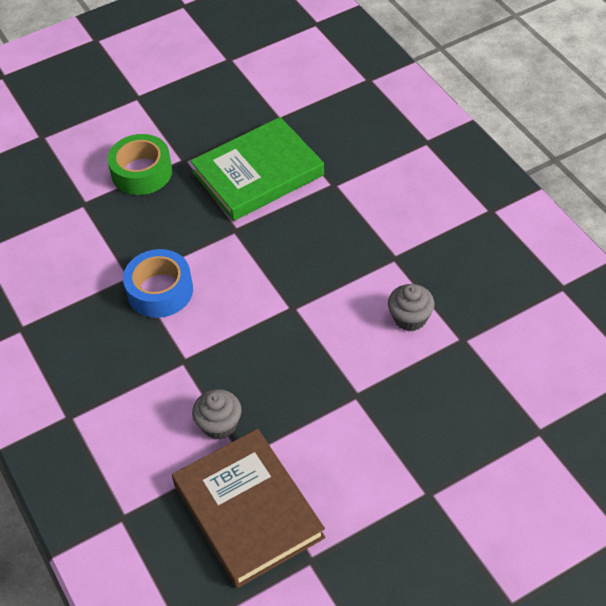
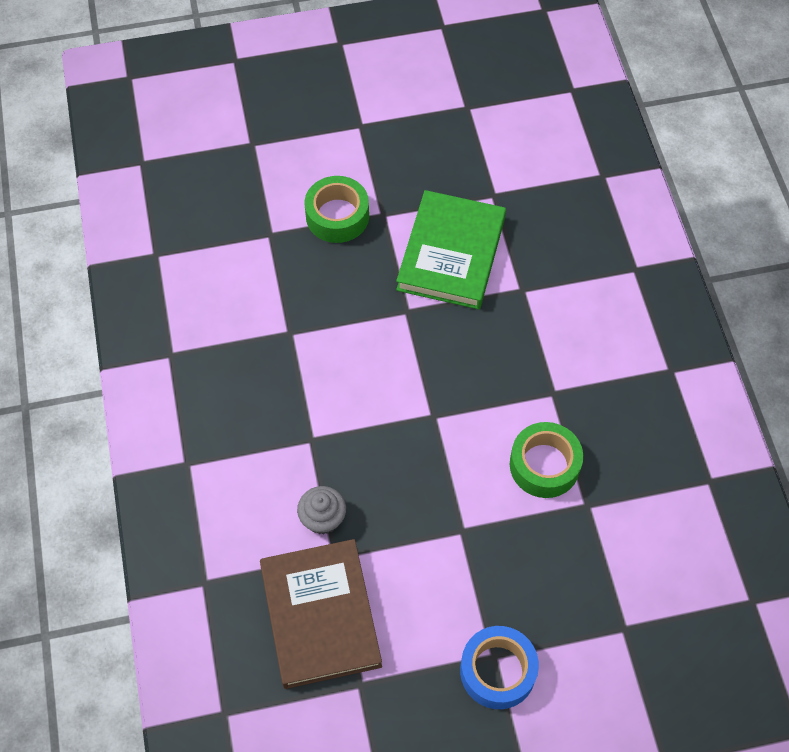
camera: 15 degrees right, 10 degrees up
blue tape [123,249,193,318] -> blue tape moved to [460,626,539,709]
green book [190,117,324,221] -> green book turned 60 degrees counterclockwise [396,190,506,309]
grey cupcake [388,284,435,331] -> green tape [510,422,583,498]

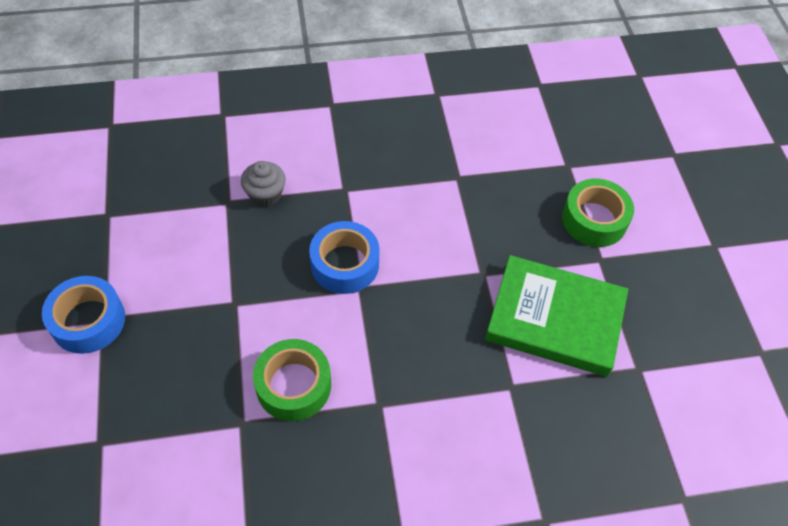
camera: 90 degrees right, 5 degrees down
brown book [260,539,382,689] -> none
none -> blue tape [309,221,380,294]

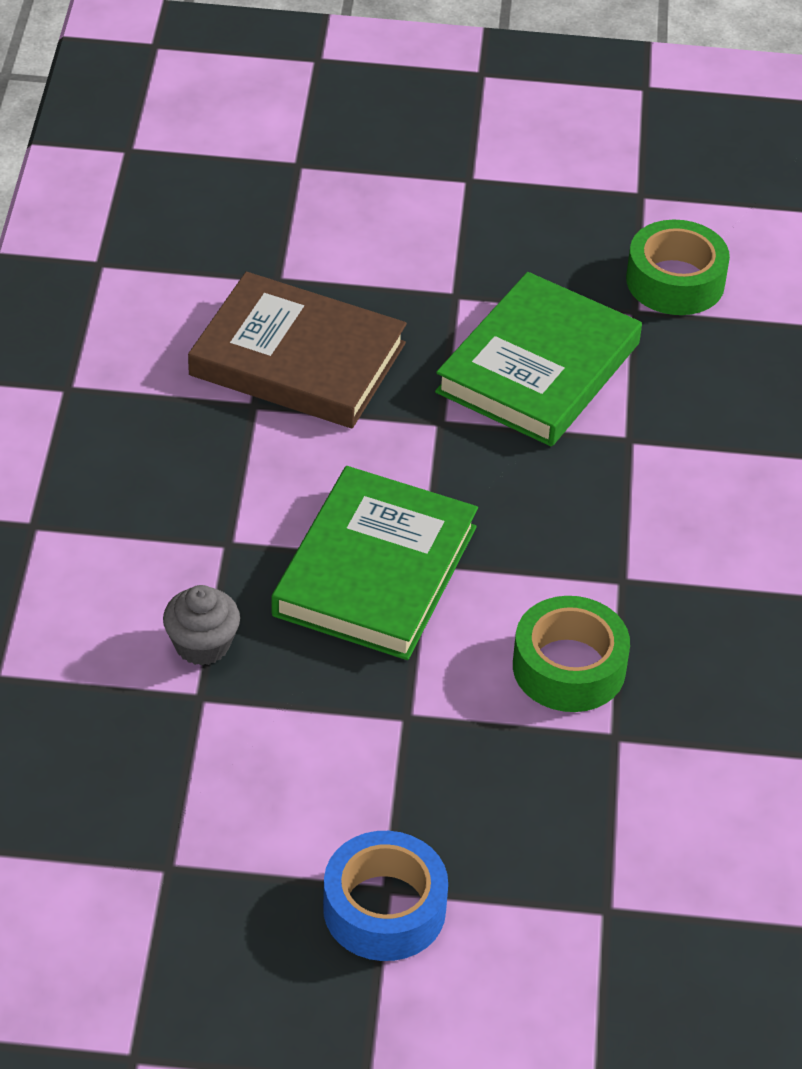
camera: 75 degrees left, 10 degrees down
blue tape [309,221,380,294] -> green book [272,466,478,660]
green tape [562,179,634,247] -> green tape moved to [626,220,730,315]
none -> brown book [188,272,407,428]

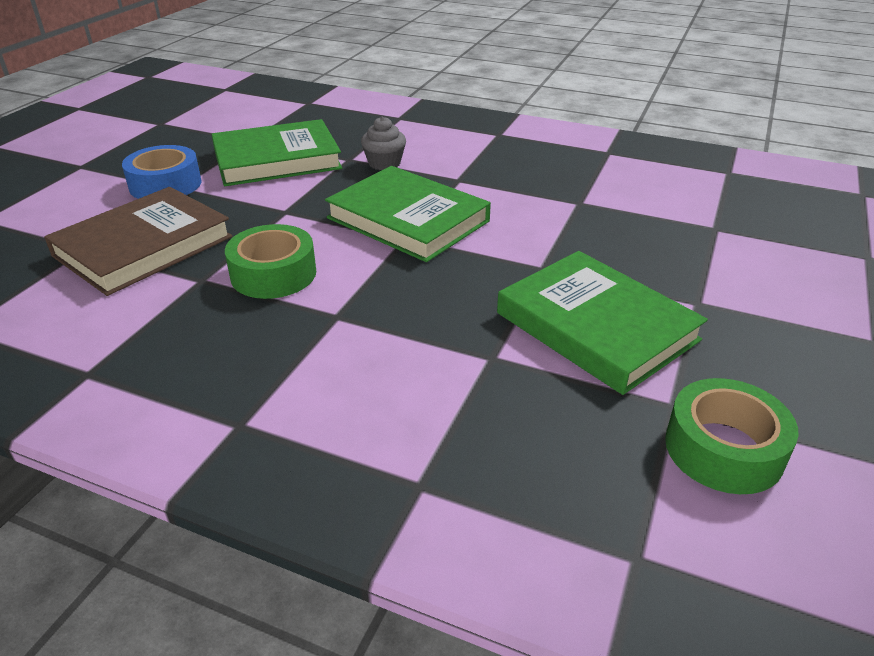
camera: 110 degrees right, 10 degrees down
brown book [188,272,407,428] -> brown book moved to [44,187,232,296]
none -> green book [211,119,342,186]

